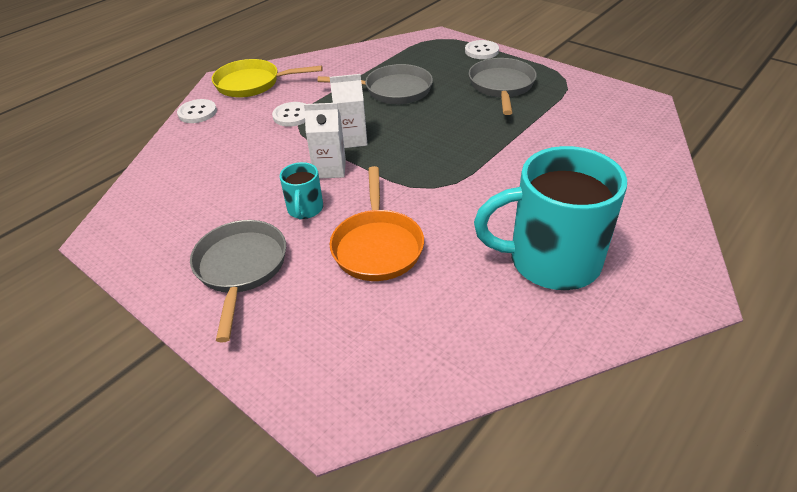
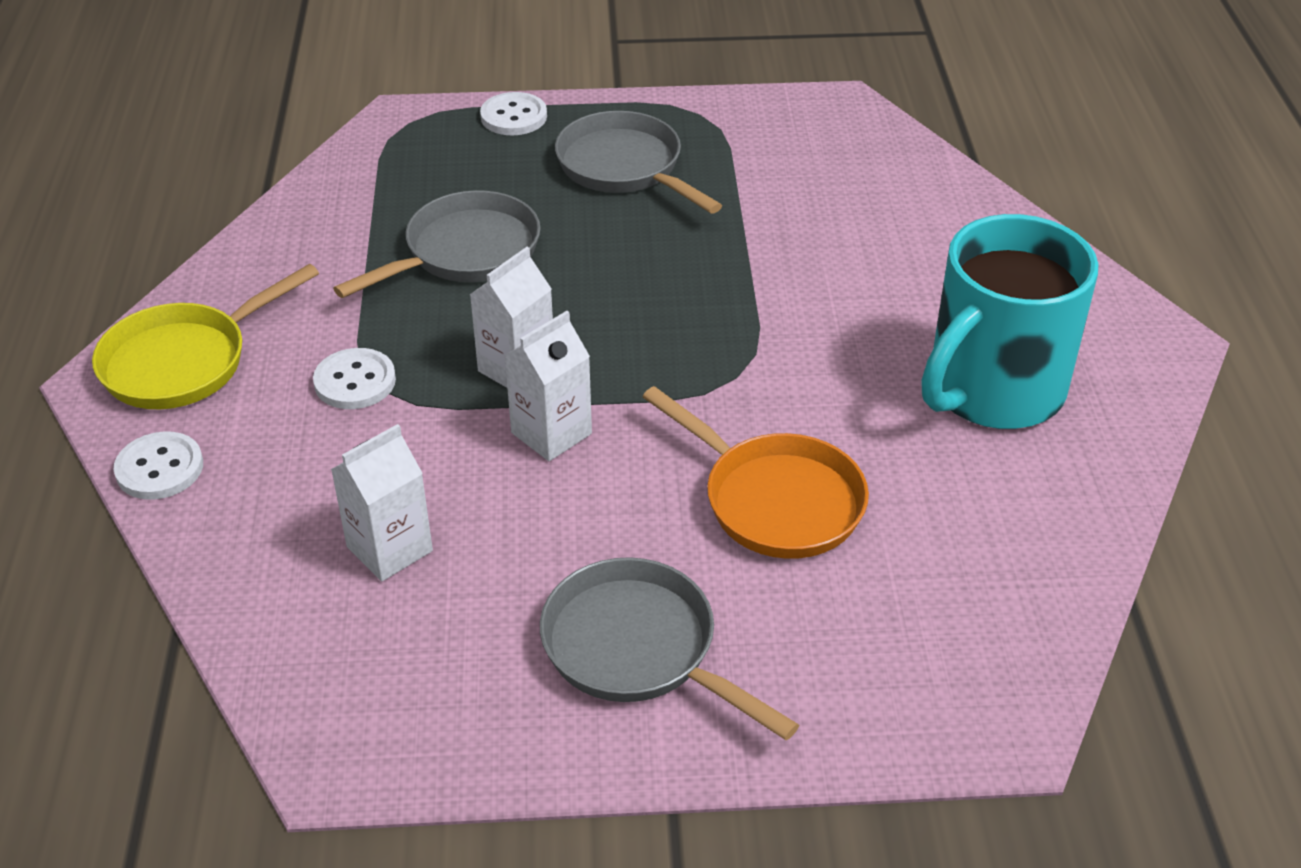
camera: 45 degrees left, 0 degrees up
turquoise mug [280,162,323,220] -> none
none -> white carton [331,424,433,581]

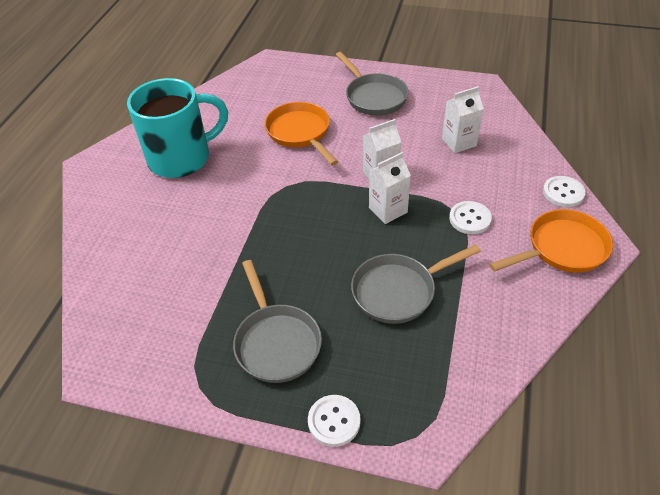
camera: 160 degrees left, 5 degrees up
yellow pan [92,264,319,409] -> orange pan [489,209,613,273]

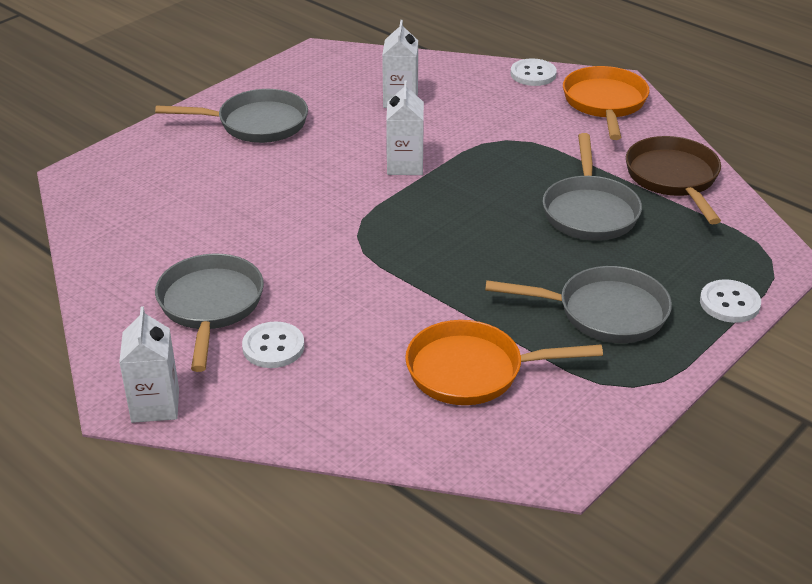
camera: 65 degrees left, 10 degrees down
turquoise mug [127,78,228,178] -> grey pan [155,254,264,372]
orange pan [265,102,338,165] -> orange pan moved to [405,320,603,405]
white carton [369,152,411,224] -> white carton moved to [119,306,179,423]
white button [449,201,492,234] -> white button moved to [242,322,304,368]
none -> brown pan [626,136,721,224]

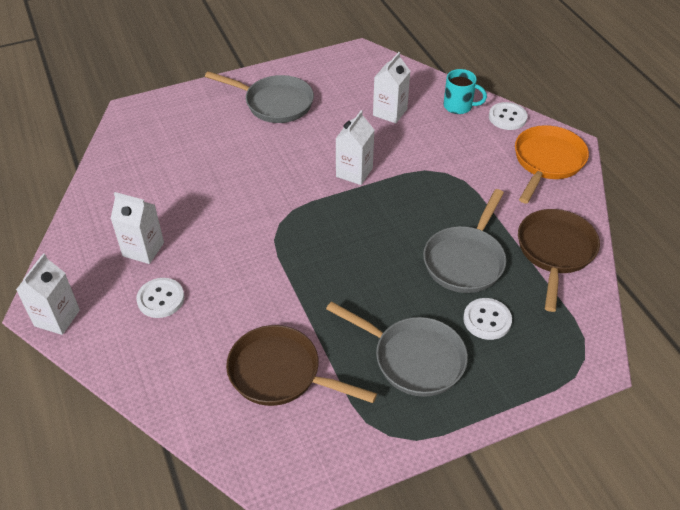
camera: 25 degrees right, 10 degrees up
grey pan [155,254,264,372] -> white carton [111,192,164,264]
orange pan [405,320,603,405] -> brown pan [226,325,377,406]
white button [700,280,761,323] -> white button moved to [463,298,512,340]
none -> turquoise mug [443,69,487,114]

